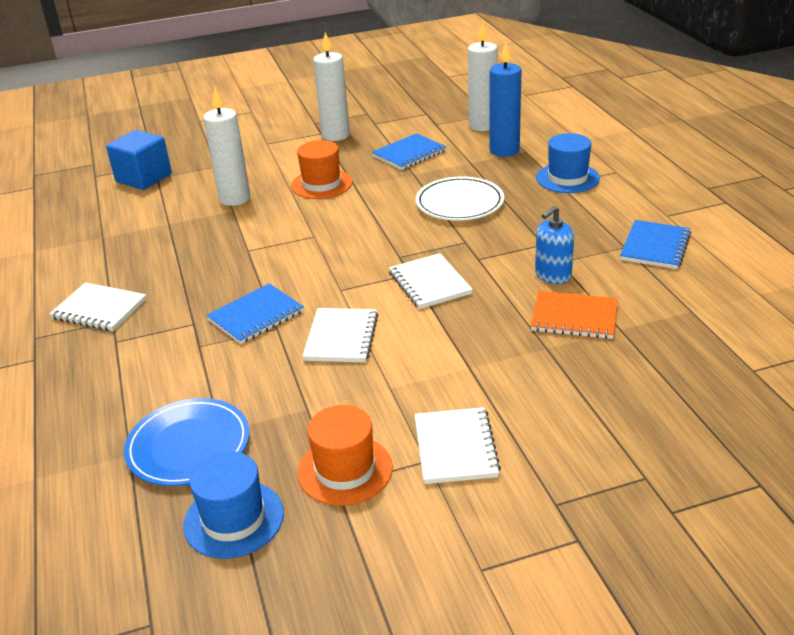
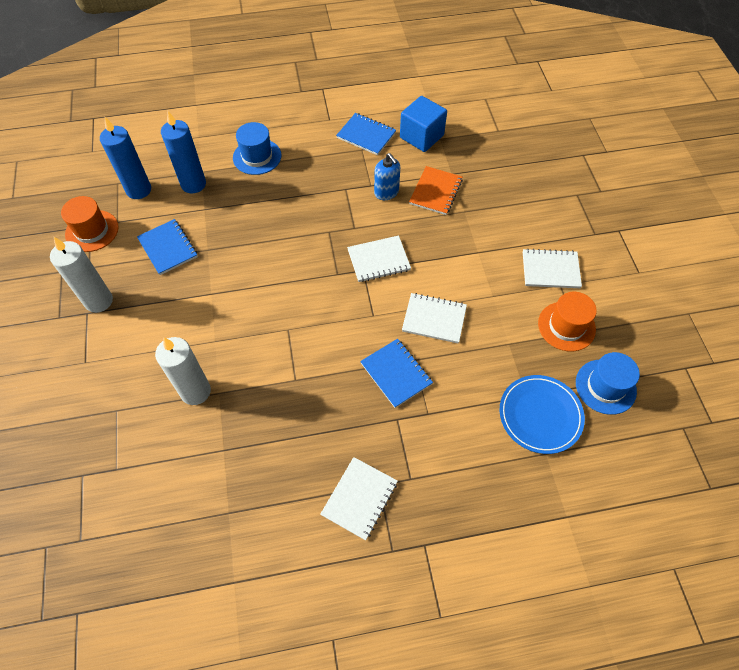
camera: 85 degrees left, 25 degrees up
blue cube [106,130,172,190] -> blue cube moved to [400,96,447,152]
orange hat [291,140,352,199] -> orange hat moved to [61,196,119,252]
white plate [416,176,504,221] -> none
white candle [468,21,498,131] -> blue candle [100,117,151,199]

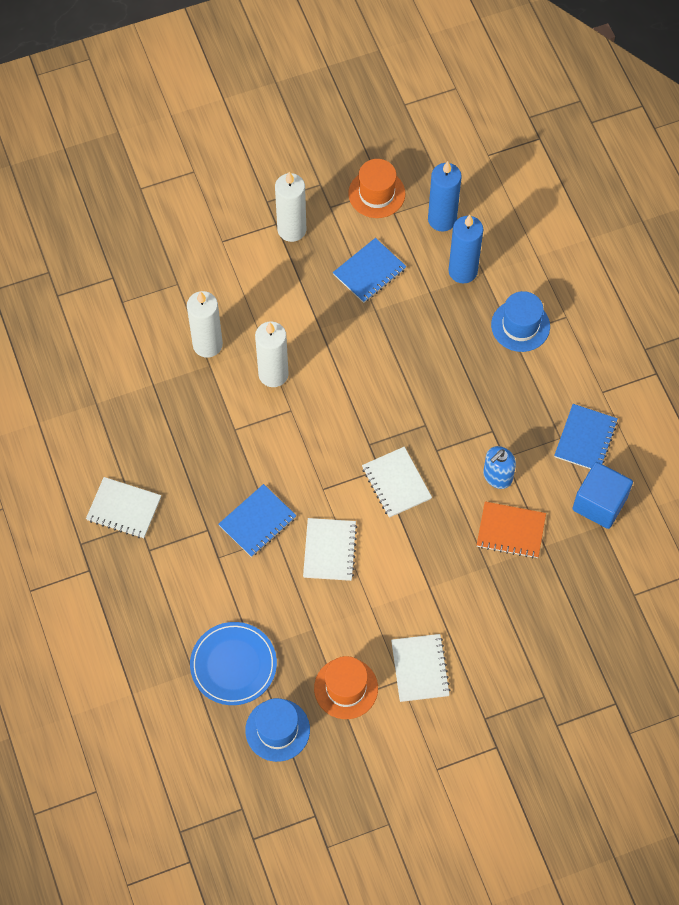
camera: 80 degrees right, 5 degrees up
none -> white candle [255,321,289,387]

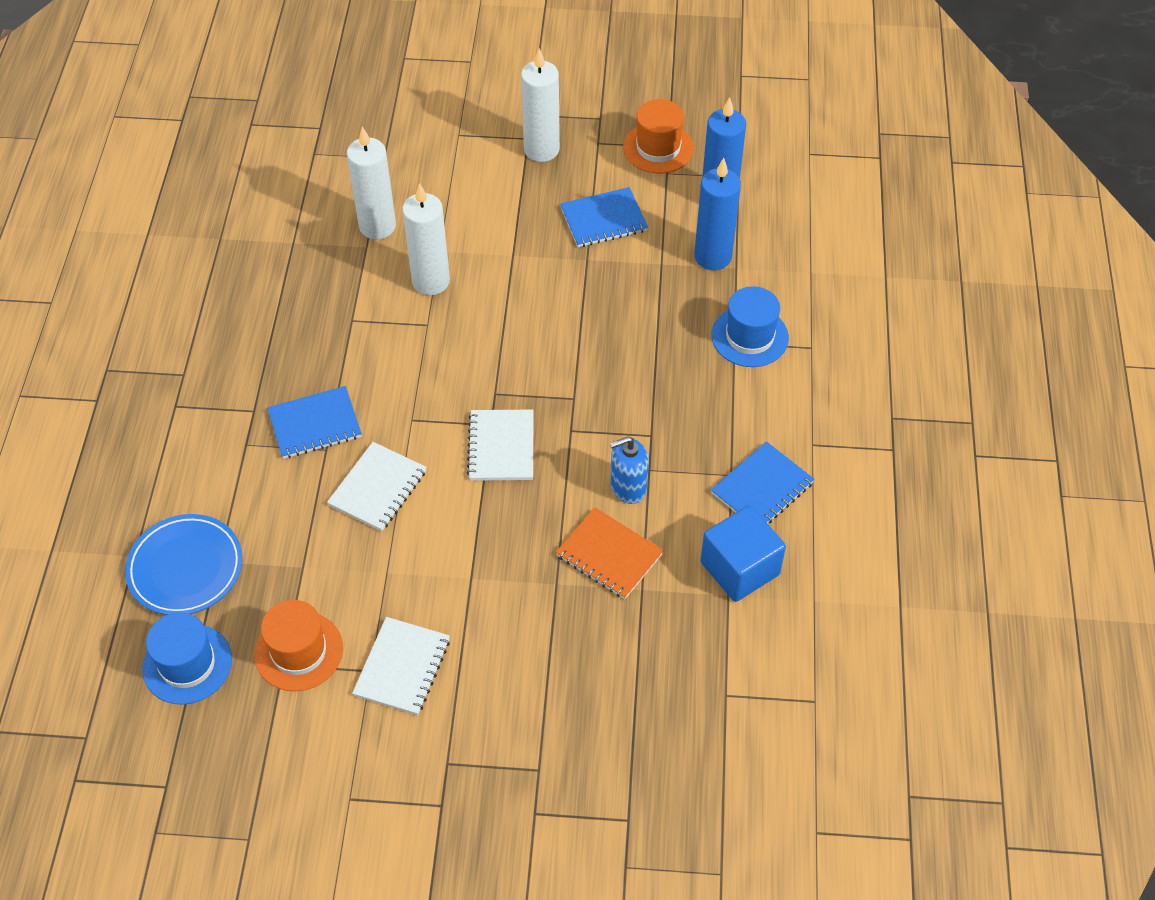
camera: 25 degrees right, 10 degrees down
white notebook [86,477,161,538] -> none

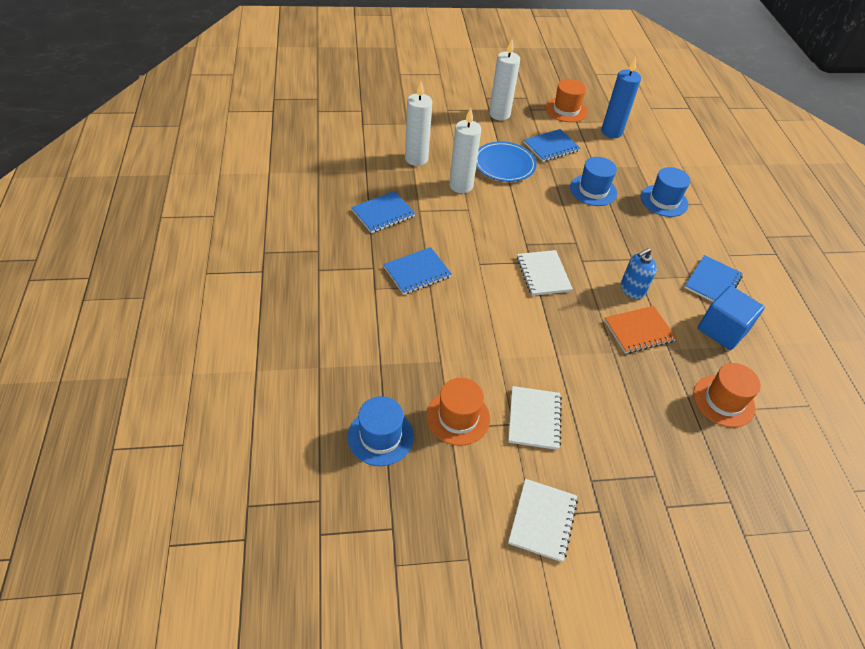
camera: 15 degrees left, 5 degrees down
blue plate [125,514,243,615] -> blue plate moved to [476,141,537,182]
white notebook [327,442,426,531] -> white notebook moved to [508,479,578,562]
orange notebook [556,507,664,599] -> orange notebook turned 45 degrees counterclockwise [604,306,677,354]
blue candle [694,158,741,270] -> none
none -> blue notebook [351,191,415,233]
none -> blue hat [570,157,617,206]
none -> orange hat [693,363,761,427]

